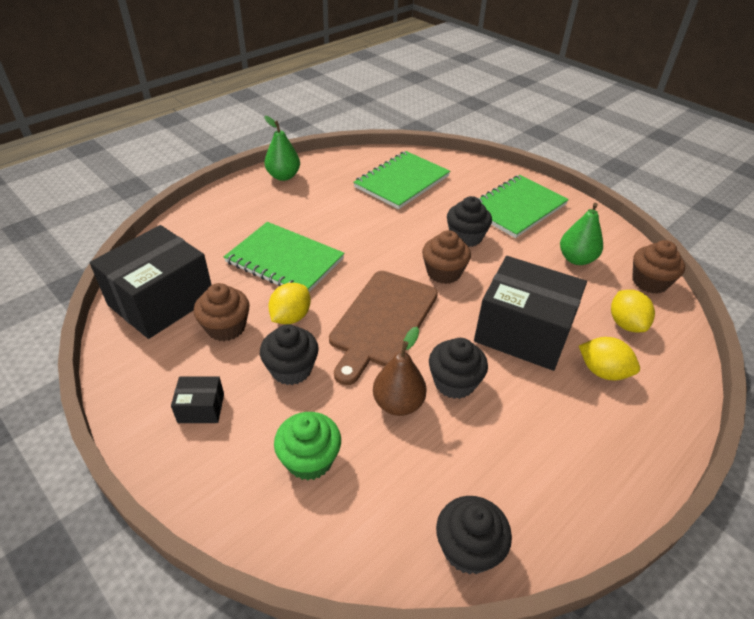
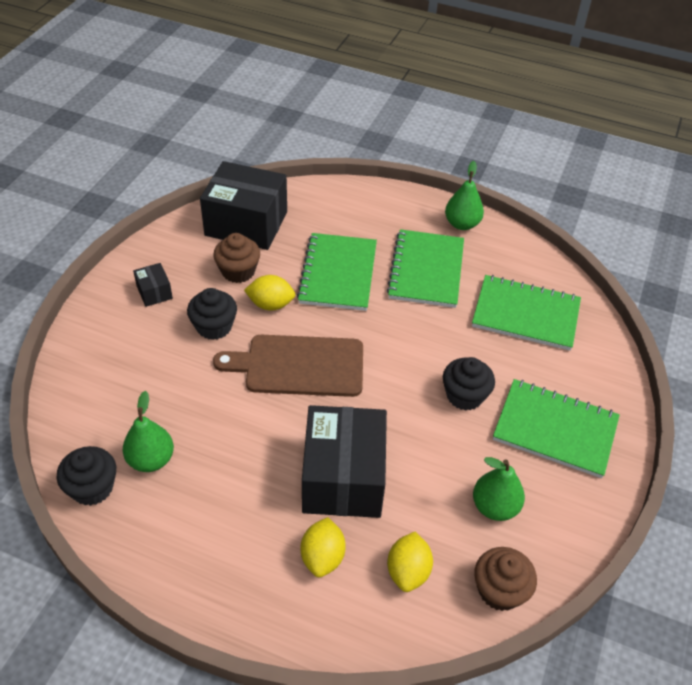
camera: 65 degrees right, 5 degrees up
green cupcake [274,412,341,480] -> none
brown pear [373,327,427,416] -> none
brown cupcake [422,230,471,284] -> none
black cupcake [429,338,488,399] -> none
yellow lemon [611,290,655,332] -> yellow lemon turned 45 degrees counterclockwise [387,532,433,592]
none -> green pear [123,391,174,472]
none -> green notebook [387,229,464,308]

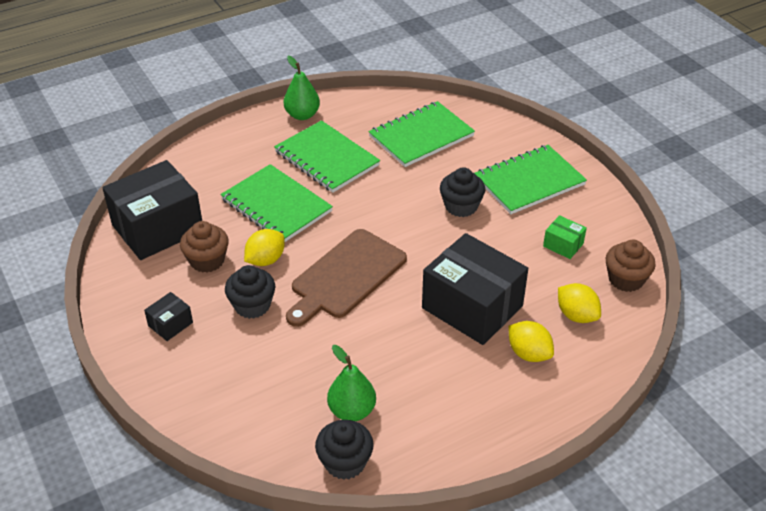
camera: 50 degrees left, 5 degrees down
black box [133,263,173,307] -> black box turned 60 degrees counterclockwise [144,292,193,341]
green pear [473,457,525,521] -> green box [543,215,587,259]

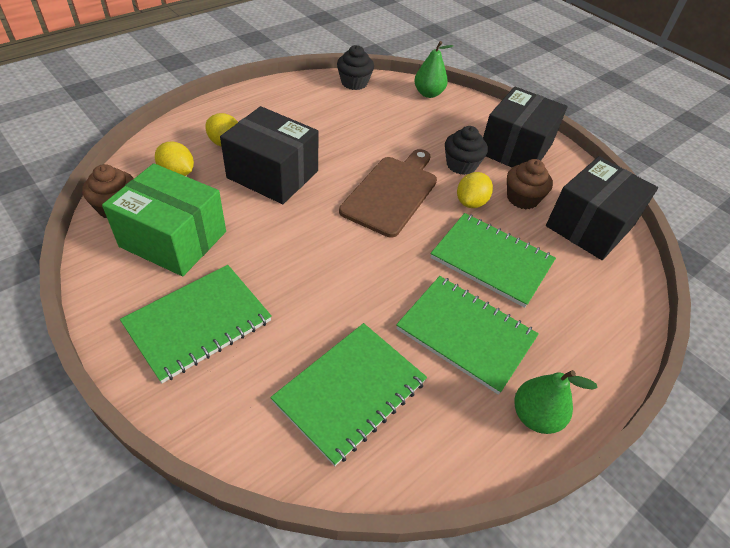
camera: 165 degrees right, 5 degrees up
black box [144,292,193,341] -> black box [483,87,568,167], size x2.31
green pear [327,345,376,421] -> green pear moved to [414,41,453,98]
black cupcake [440,167,485,217] -> none
green box [543,215,587,259] -> green box [102,163,226,276], size x2.31

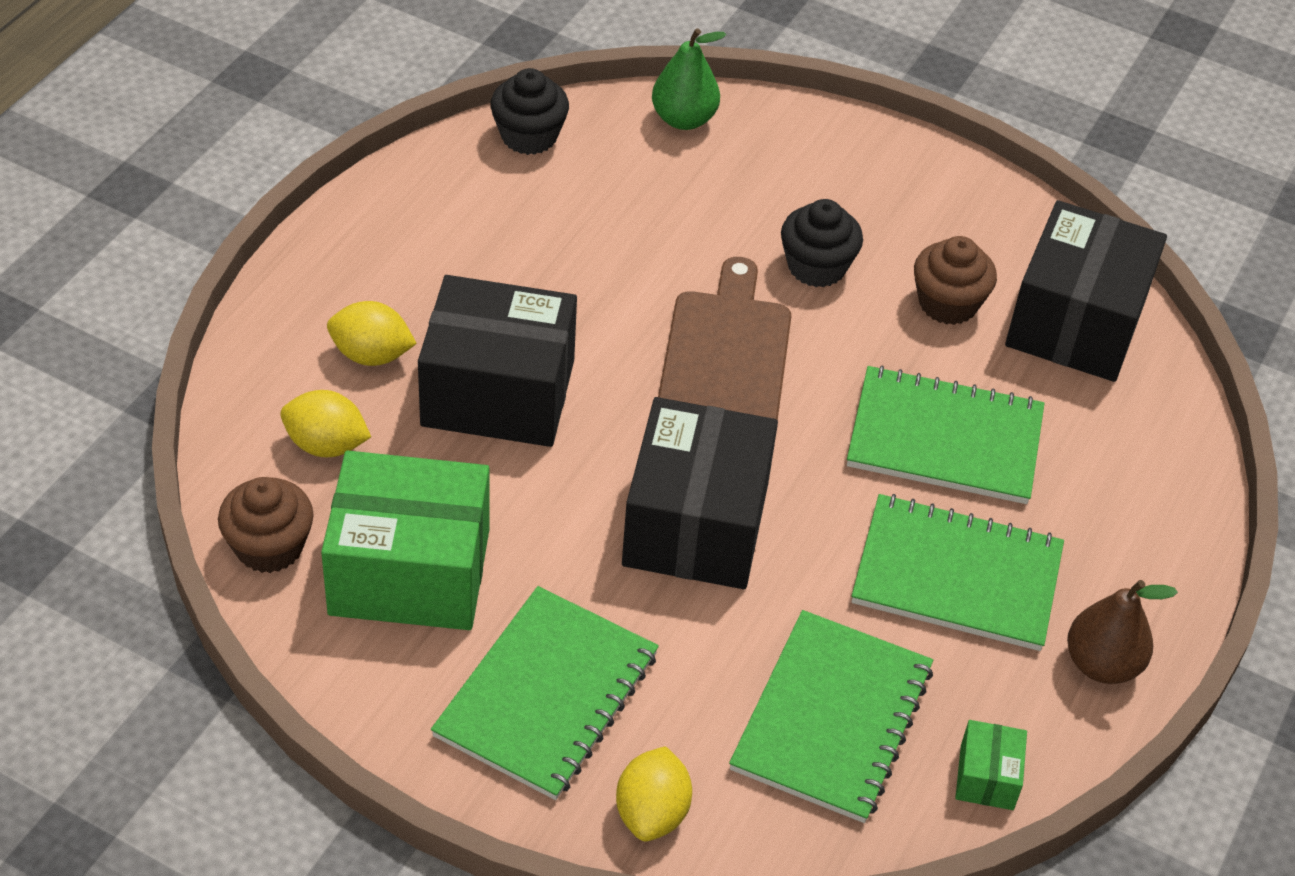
camera: 20 degrees left, 0 degrees up
yellow lemon [457,172,493,208] -> yellow lemon moved to [616,746,692,841]
black box [483,87,568,167] -> black box moved to [622,397,778,589]
green pear [514,370,598,434] -> brown pear [1067,580,1178,684]
none -> green box [955,720,1027,810]

